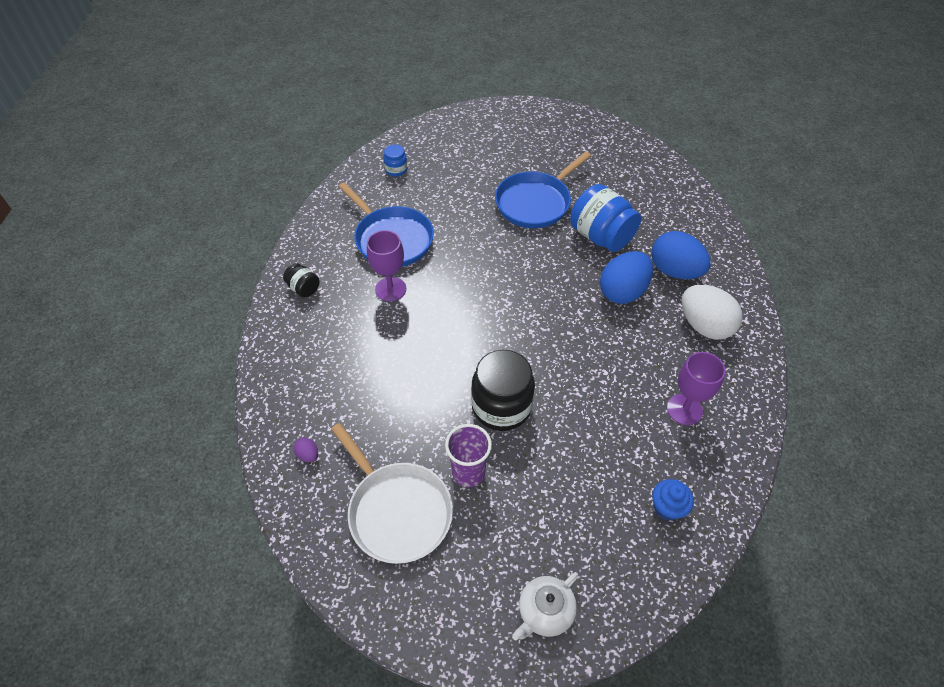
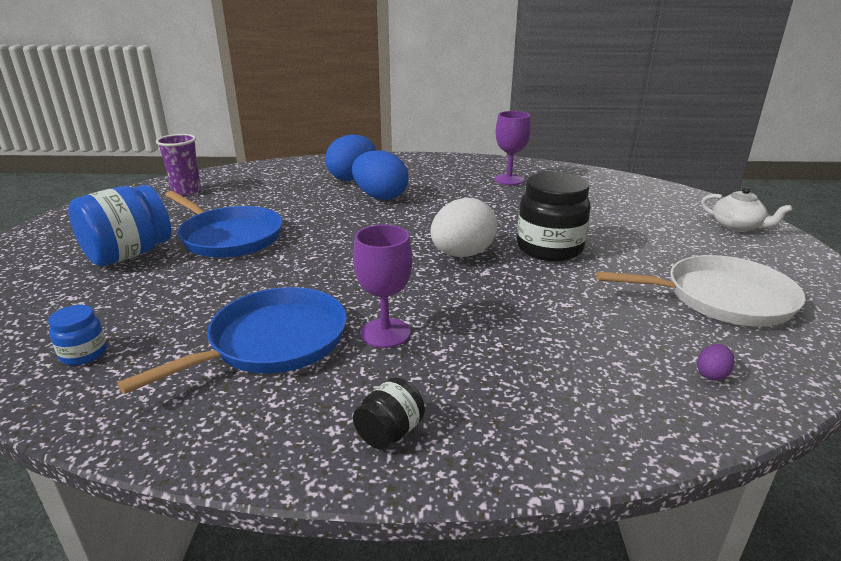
camera: 95 degrees left, 25 degrees down
white pan [331,423,453,564] -> white pan turned 45 degrees clockwise [596,255,806,327]
purple cup [445,424,492,488] -> purple cup moved to [156,134,201,196]
blue jar [570,184,641,252] -> blue jar moved to [68,185,171,266]
blue cupcake [652,479,694,521] -> none
white egg [681,285,743,340] -> white egg moved to [430,198,498,257]

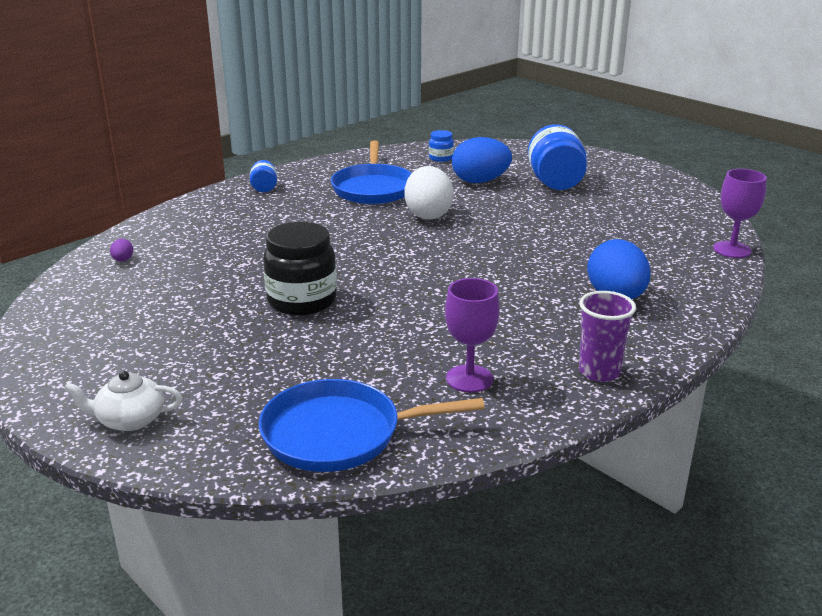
camera: 135 degrees right, 0 degrees up
purple cup [156,134,201,196] -> purple cup moved to [579,291,636,382]
blue pan [165,191,283,258] -> blue pan moved to [259,379,485,472]
blue egg [352,150,408,200] -> blue egg moved to [452,137,512,183]
purple goblet [353,225,412,348] -> purple goblet moved to [713,169,767,258]
black jar [353,378,425,449] -> blue jar [250,160,277,192]
white egg [430,198,498,257] -> white egg moved to [404,166,454,220]
white pan [596,255,806,327] -> none

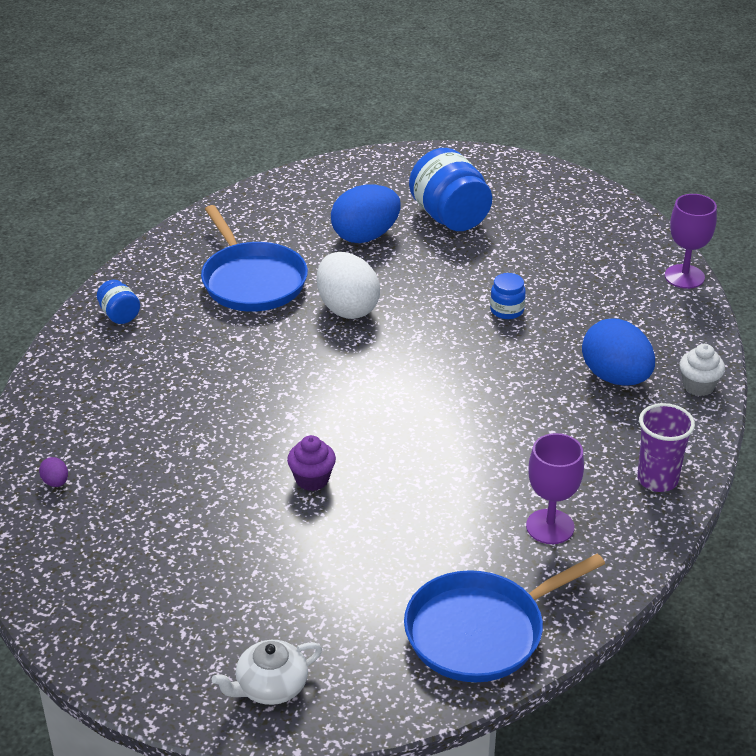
camera: 25 degrees left, 10 degrees up
black jar [263,222,337,316] -> purple cupcake [287,435,336,491]
blue jar [429,130,454,162] -> blue jar moved to [490,273,526,319]
none -> white cupcake [679,344,725,396]

